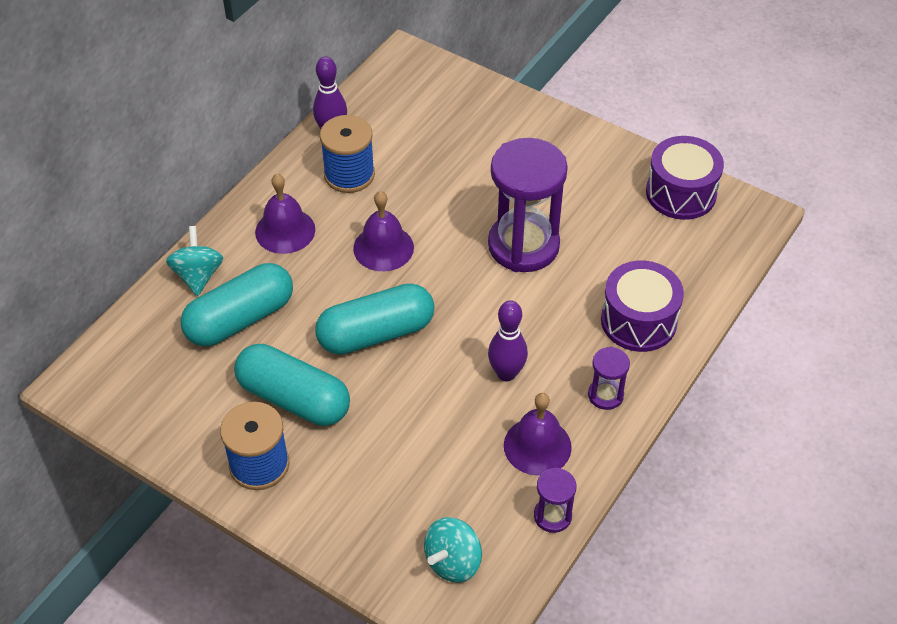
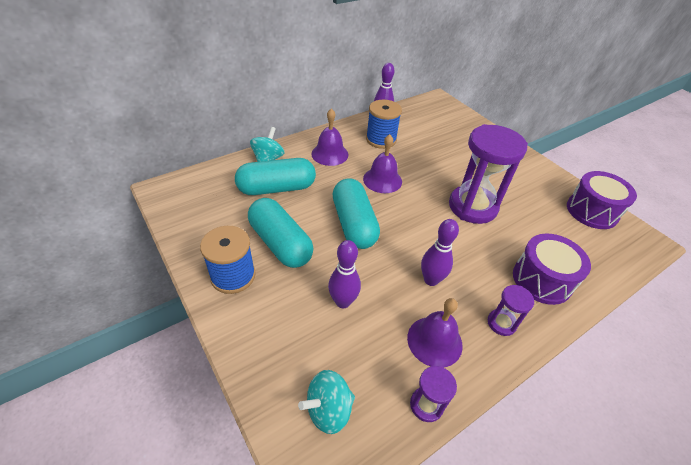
camera: 20 degrees right, 5 degrees down
turquoise capsule [315,283,434,355] -> turquoise capsule turned 75 degrees clockwise [333,178,380,249]
none -> purple bowling pin [328,240,361,308]

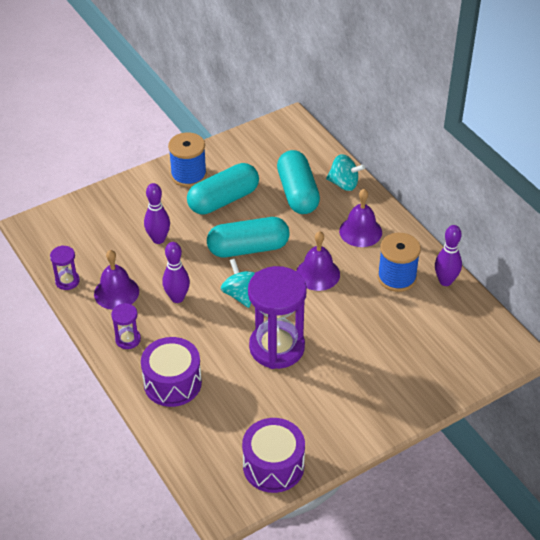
camera: 95 degrees right, 0 degrees up
turquoise spinning top [298,370,355,434] -> turquoise spinning top moved to [221,259,255,308]

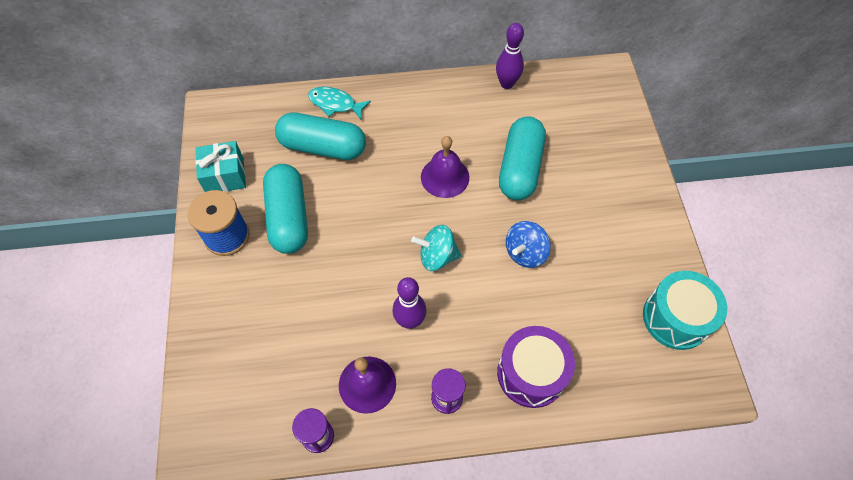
camera: 65 degrees left, 15 degrees up
purple bowling pin [144,183,170,244] -> none
turquoise capsule [207,217,290,257] -> turquoise capsule moved to [499,116,546,200]
purple drum [242,418,305,493] -> turquoise drum [643,271,727,350]
purple hourglass [248,266,307,369] -> blue spinning top [506,221,551,268]
turquoise spinning top [326,154,365,191] -> turquoise fish [308,87,371,119]
purple bell [339,189,382,247] -> none
blue spool [378,233,421,292] -> none
none -> turquoise gift [195,141,246,192]

